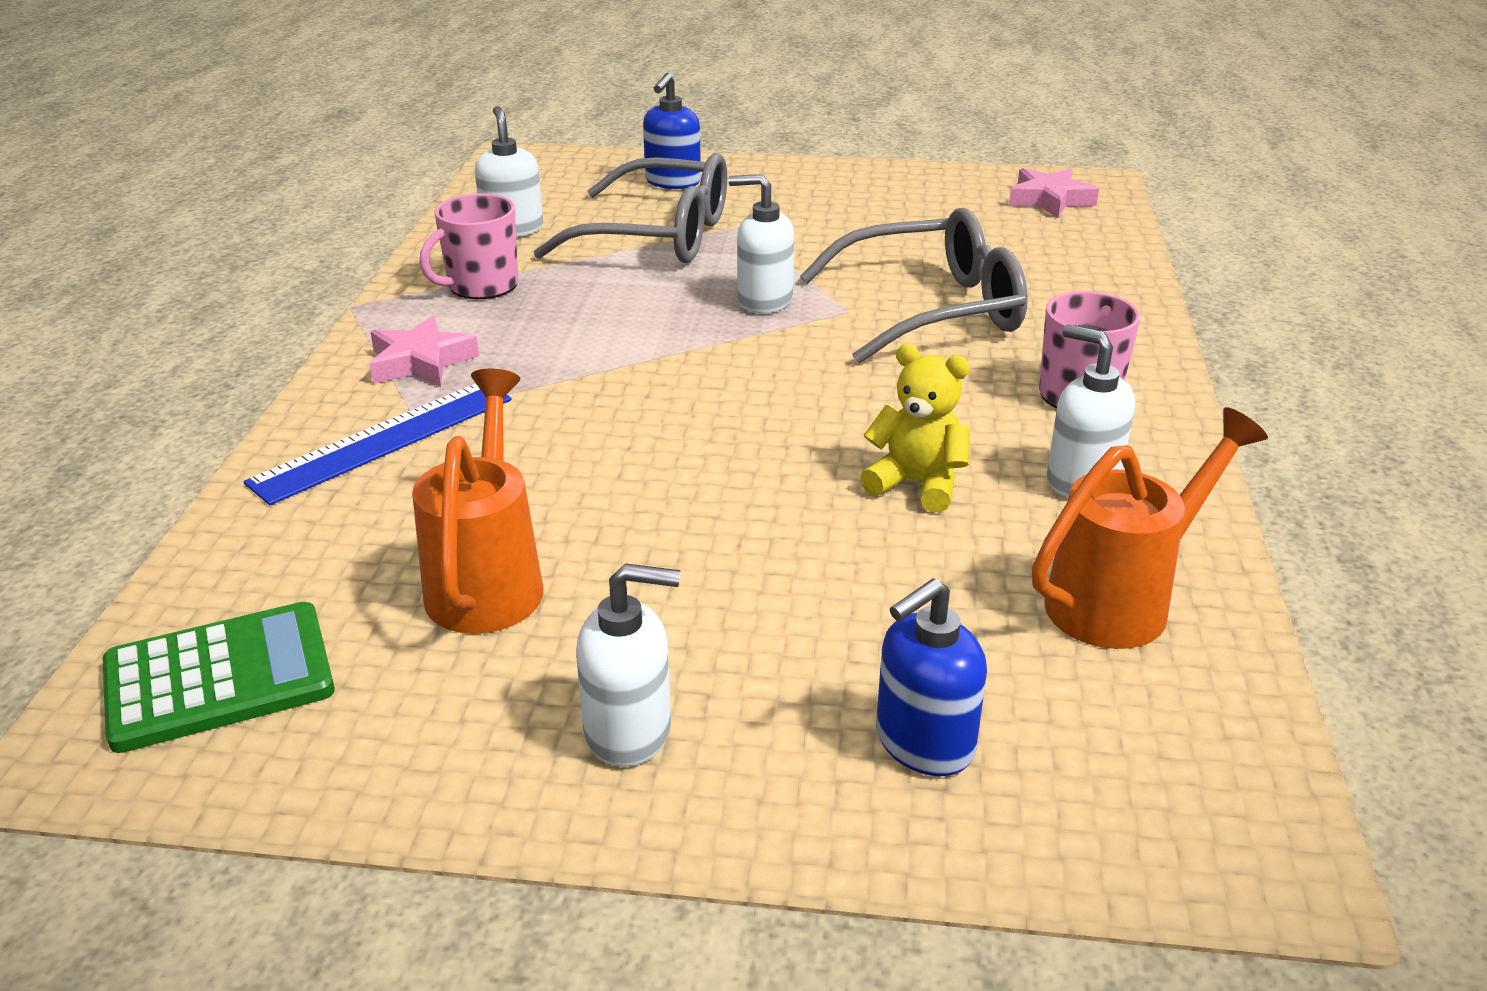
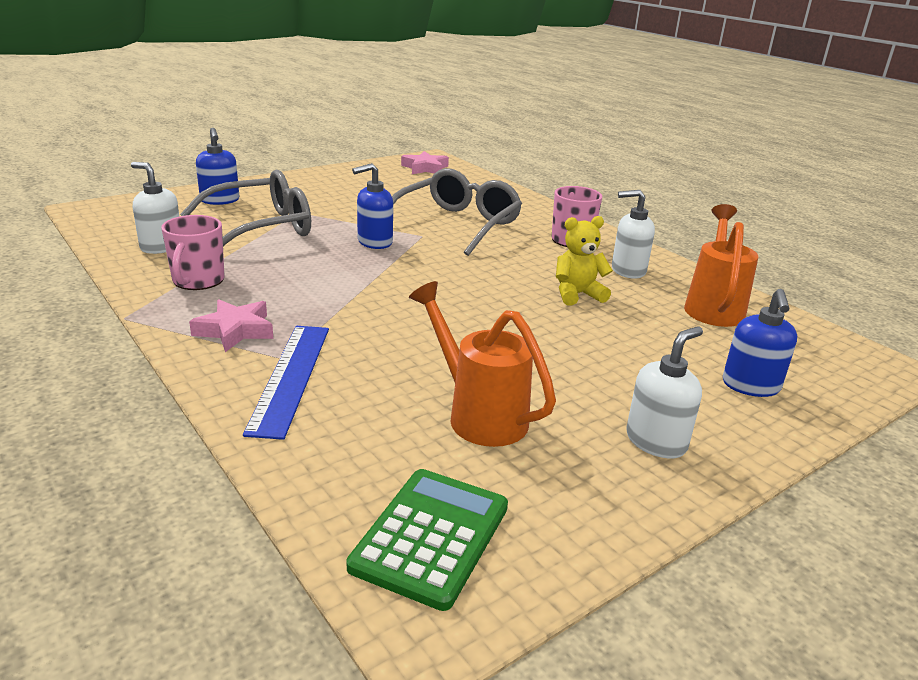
camera: 45 degrees left, 5 degrees down
white soap dispenser [729,174,794,314] -> blue soap dispenser [352,163,393,249]

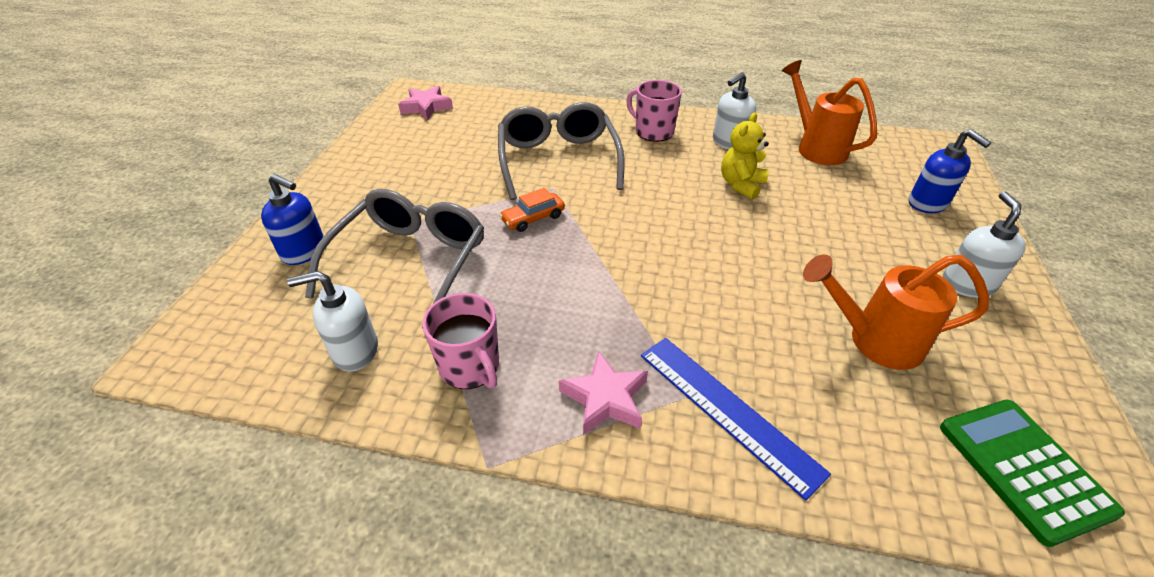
camera: 40 degrees left, 15 degrees up
blue soap dispenser [352,163,393,249] -> orange car [499,188,565,232]

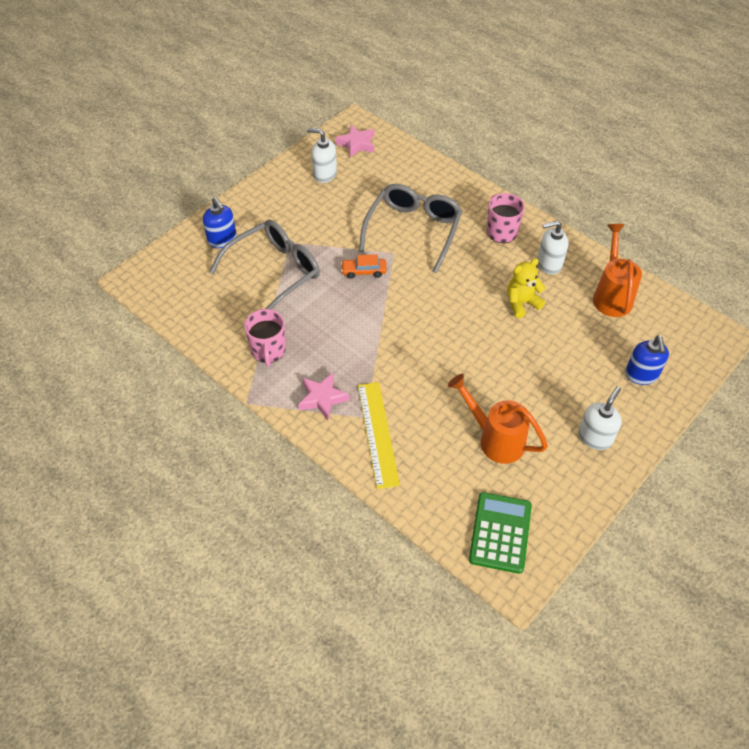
camera: 30 degrees right, 10 degrees up
white soap dispenser [287,271,378,372] -> white soap dispenser moved to [307,128,337,183]
blue ruler [641,338,831,501] -> yellow ruler [358,382,400,489]

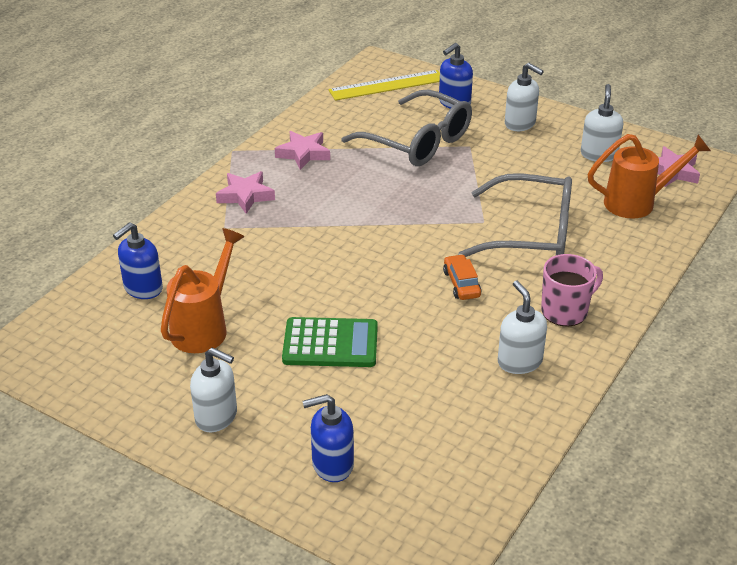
camera: 80 degrees right, 15 degrees down
pink mug [244,309,286,367] -> pink star [275,131,330,170]
orange car [341,254,387,279] -> orange car moved to [443,254,481,300]
yellow ruler [358,382,400,489] -> yellow ruler moved to [328,70,440,101]
green calculator [469,492,532,574] -> green calculator moved to [282,317,378,367]
yellow teddy bear [507,258,546,318] -> none
orange watering can [593,224,642,317] -> orange watering can moved to [588,134,711,219]
none -> blue soap dispenser [113,222,163,299]
none -> white soap dispenser [505,63,544,131]

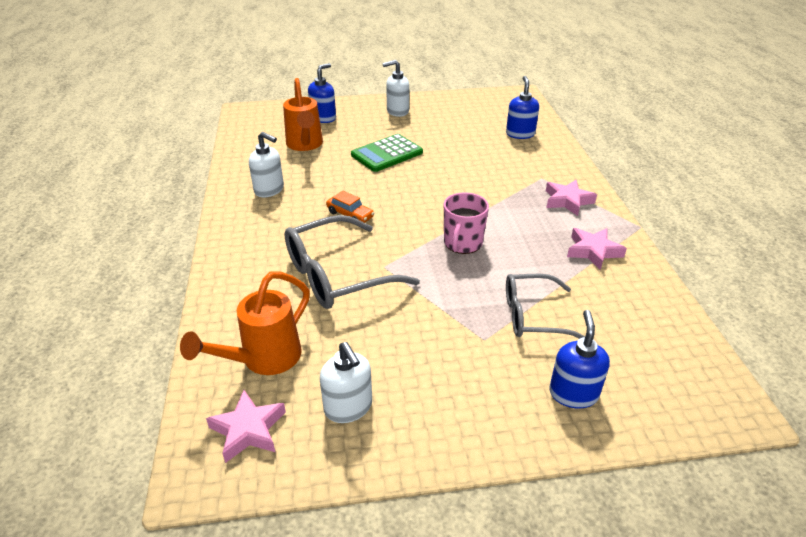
camera: 140 degrees right, 0 degrees up
orange watering can [161,228,245,353] -> orange watering can moved to [283,78,323,151]
yellow ruler [328,70,440,101] -> none
grey glasses [341,90,472,166] -> grey glasses [506,274,585,339], size x0.65
white soap dispenser [505,63,544,131] -> none
pink mug [541,254,603,327] -> pink mug moved to [444,193,489,254]

